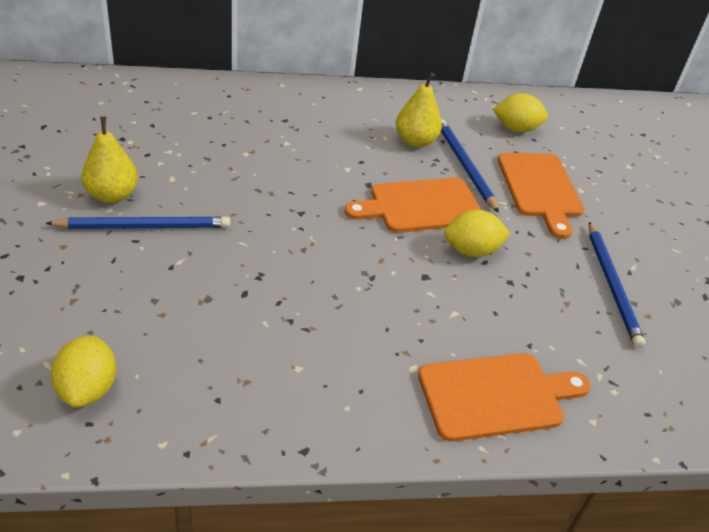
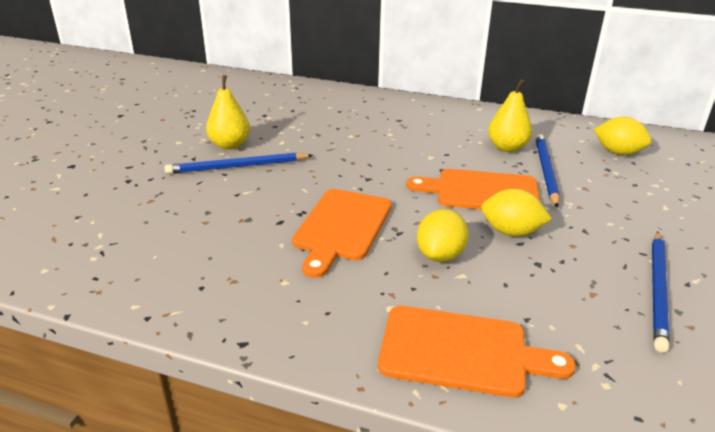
camera: 30 degrees right, 10 degrees down
blue pencil [45,216,230,229] -> blue pencil turned 150 degrees clockwise [165,152,313,174]
yellow lemon [51,336,116,408] -> yellow lemon moved to [417,209,469,262]
orange cutting board [498,153,584,239] -> orange cutting board moved to [292,189,392,278]

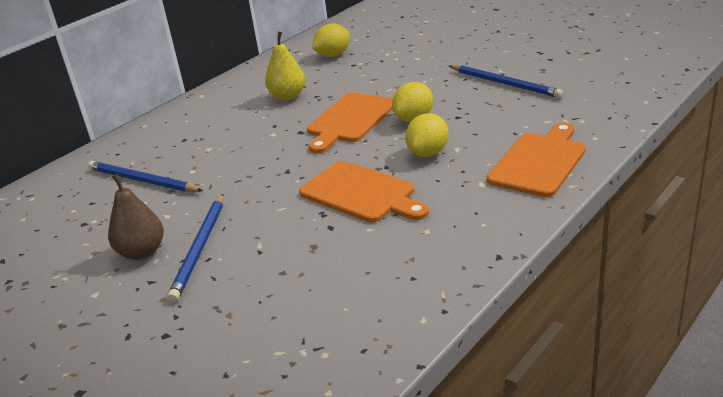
camera: 65 degrees left, 0 degrees up
yellow pear [206,75,250,150] -> brown pear [108,174,164,260]
yellow lemon [417,209,469,262] -> yellow lemon turned 75 degrees clockwise [405,113,448,157]
blue pencil [535,134,560,208] -> blue pencil moved to [88,161,203,192]

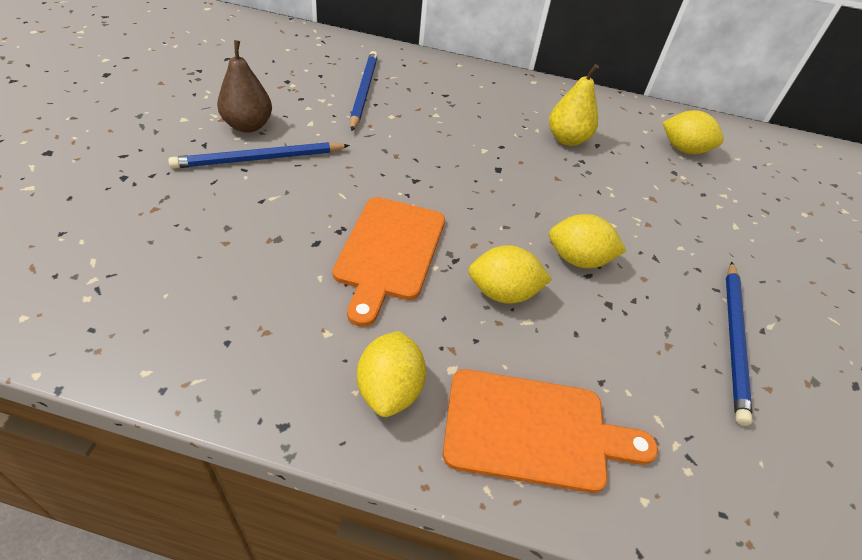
camera: 55 degrees right, 15 degrees up
orange cutting board [307,92,393,153] -> none
none -> yellow lemon [357,331,426,417]

